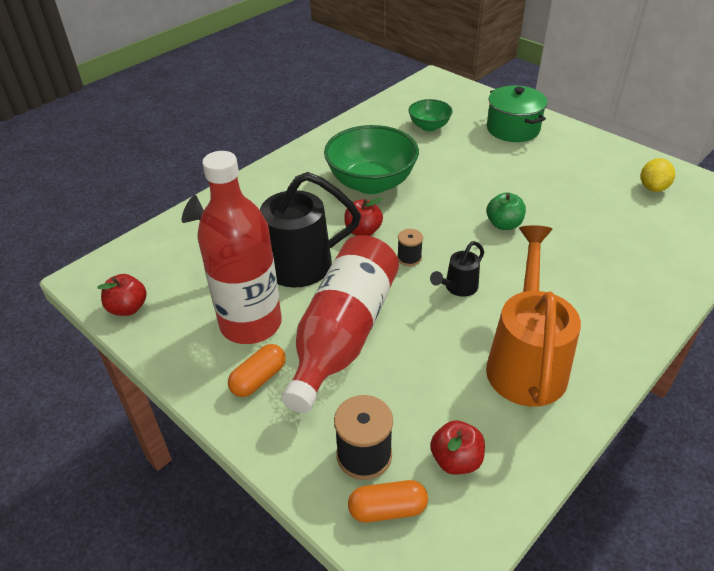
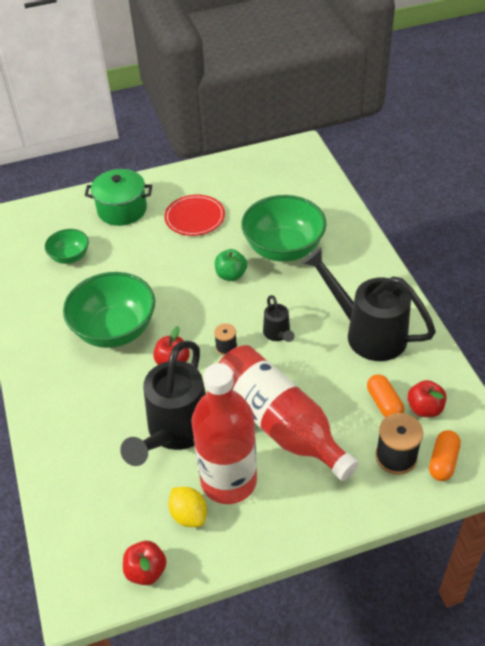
camera: 60 degrees left, 5 degrees up
orange capsule [228,344,286,397] -> orange capsule moved to [367,374,404,417]
orange watering can [486,225,581,407] -> black watering can [302,247,436,361]
yellow lemon [641,158,675,192] -> yellow lemon moved to [168,487,207,527]
none -> red plate [164,195,225,236]
none -> green bowl [241,195,326,262]

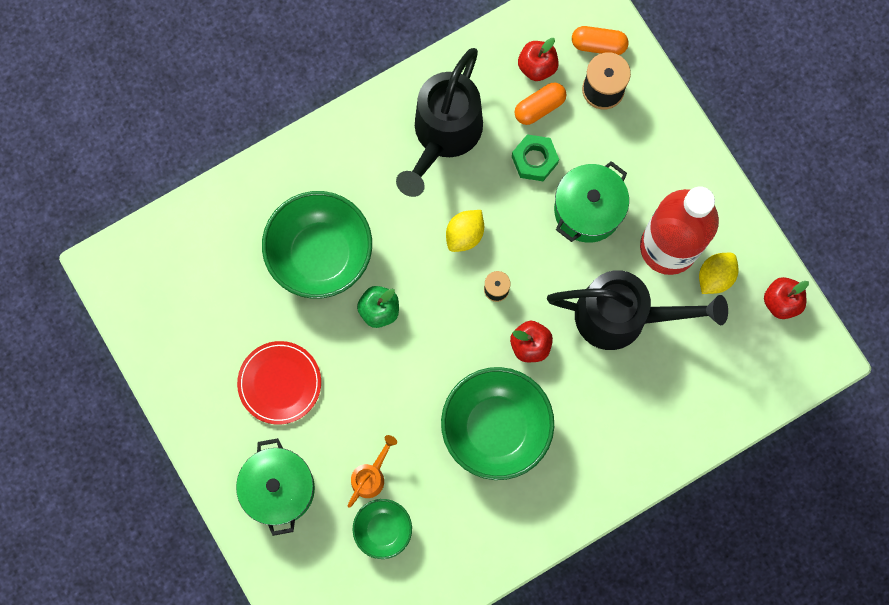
camera: 105 degrees left, 30 degrees up
red bottle [219,345,359,481] -> green pot [554,161,629,243]
black watering can [263,295,294,342] -> yellow lemon [446,210,484,252]
none -> orange watering can [348,435,397,508]
none -> green nut [512,134,559,181]

